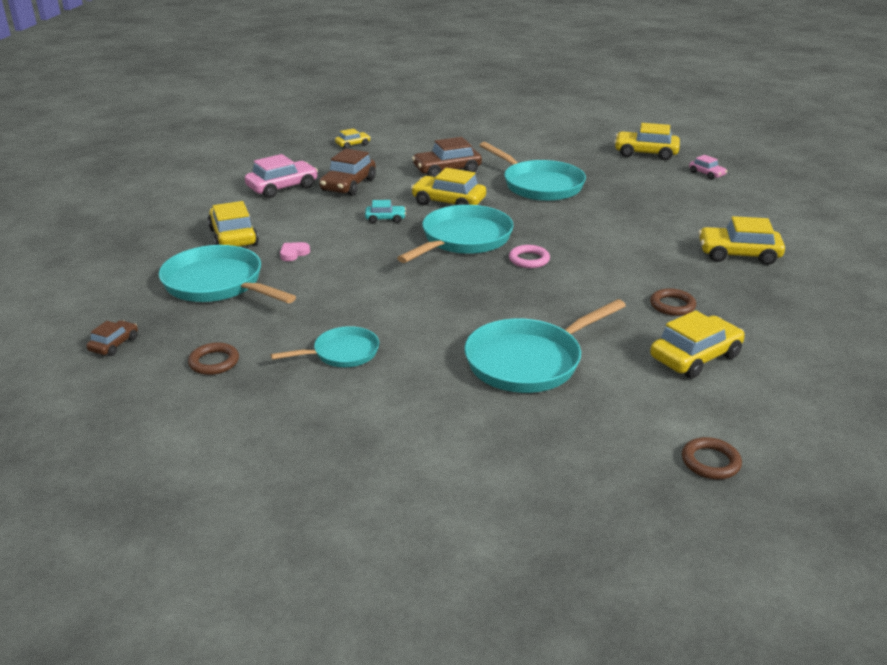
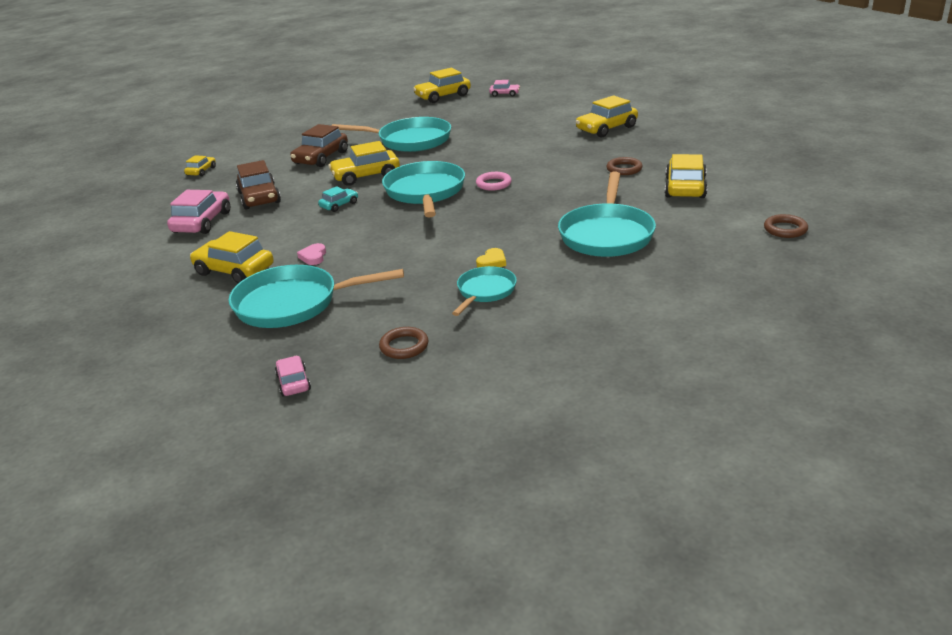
camera: 40 degrees left, 0 degrees up
brown car [86,320,138,356] -> pink car [275,356,311,397]
none -> yellow heart [476,248,506,268]

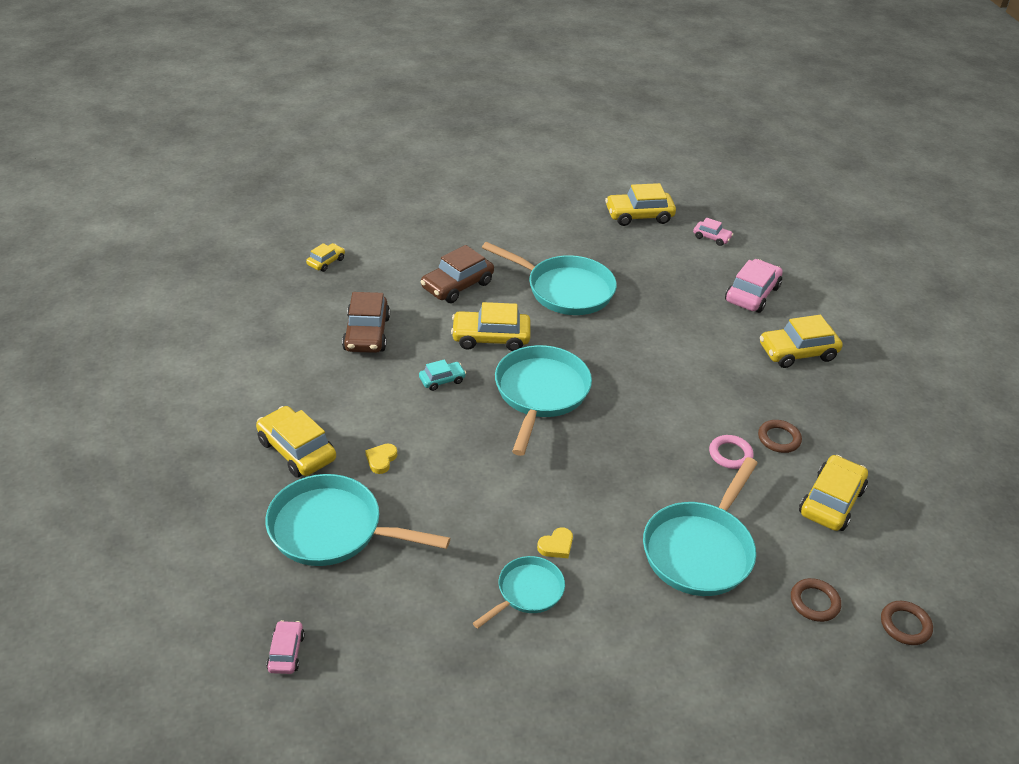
camera: 15 degrees right, 10 degrees up
pink car [167,190,230,234] -> pink car moved to [725,259,783,313]
pink heart [297,243,326,265] -> yellow heart [365,444,397,474]
brown ring [379,327,429,359] -> brown ring moved to [791,578,841,622]
pink ring [476,172,512,191] -> pink ring moved to [709,435,753,469]

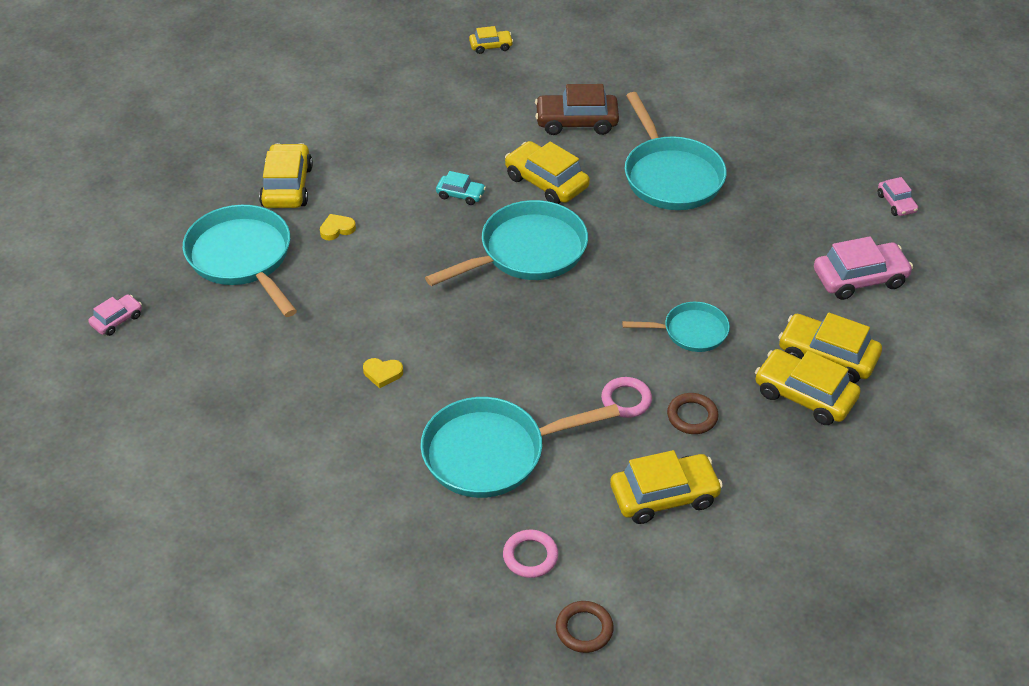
camera: 45 degrees right, 5 degrees up
brown car [342,292,390,353] -> none
turquoise pan [473,556,565,629] -> turquoise pan moved to [622,302,730,352]
yellow car [605,183,676,226] -> yellow car moved to [755,349,860,425]
brown ring [791,578,841,622] -> pink ring [503,530,558,578]

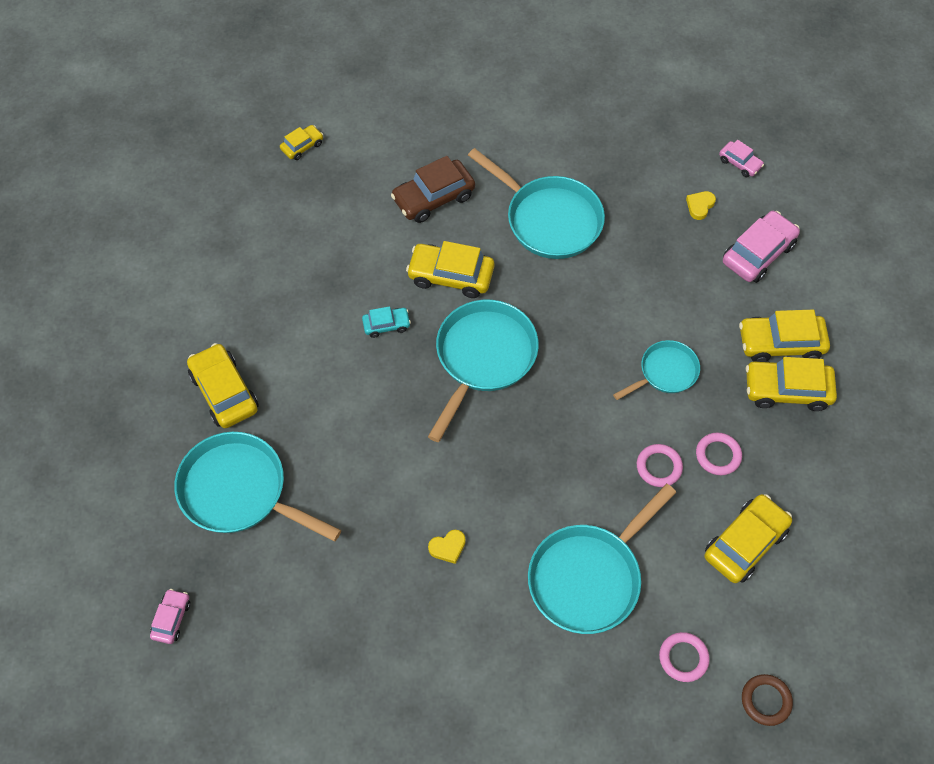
camera: 30 degrees left, 15 degrees up
yellow heart [320,214,356,241] -> yellow heart moved to [686,191,716,220]
brown ring [667,393,719,434] -> pink ring [696,433,742,475]

